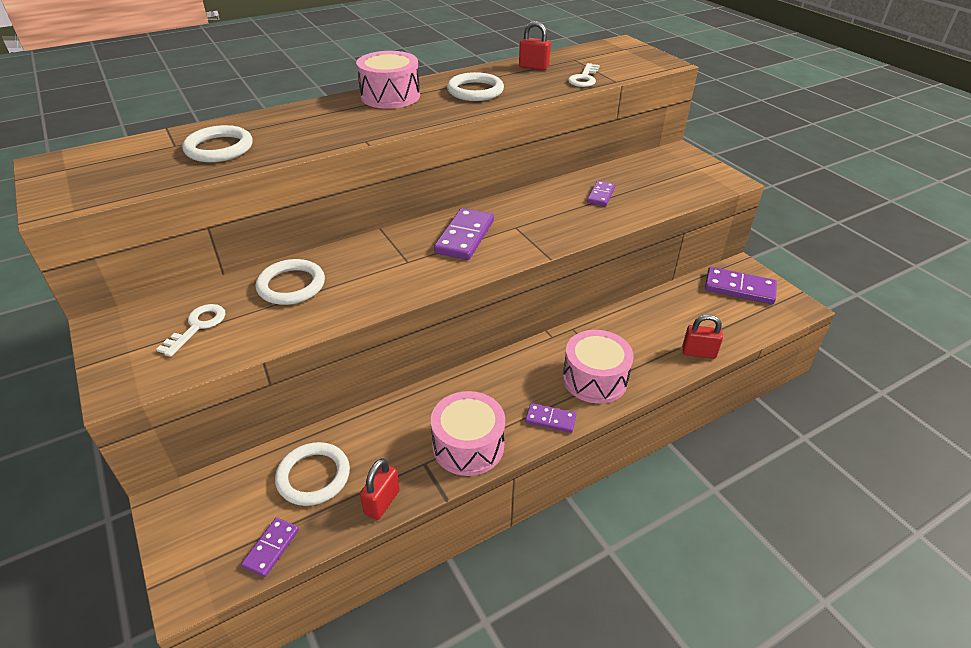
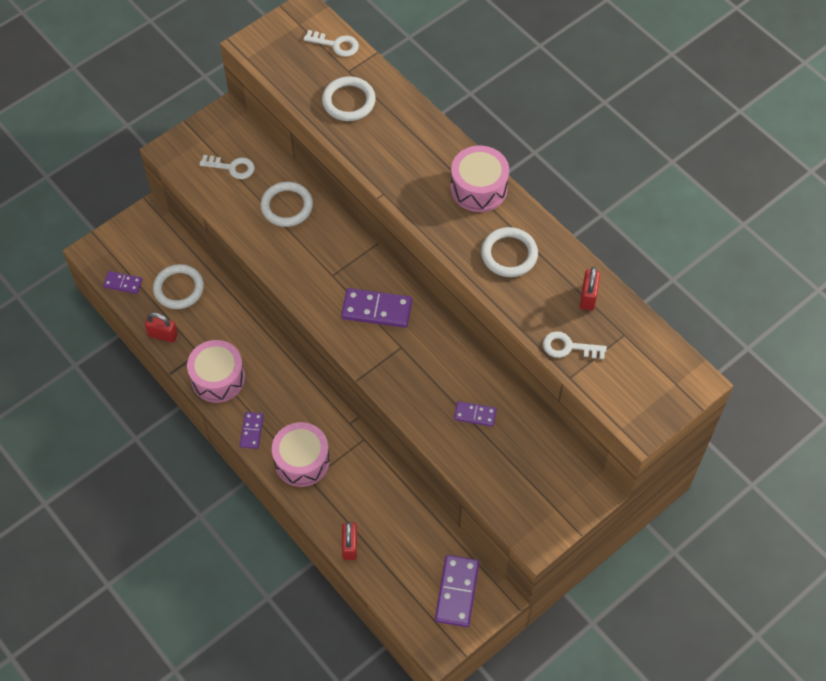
camera: 80 degrees right, 20 degrees up
none -> white key [303,30,359,57]

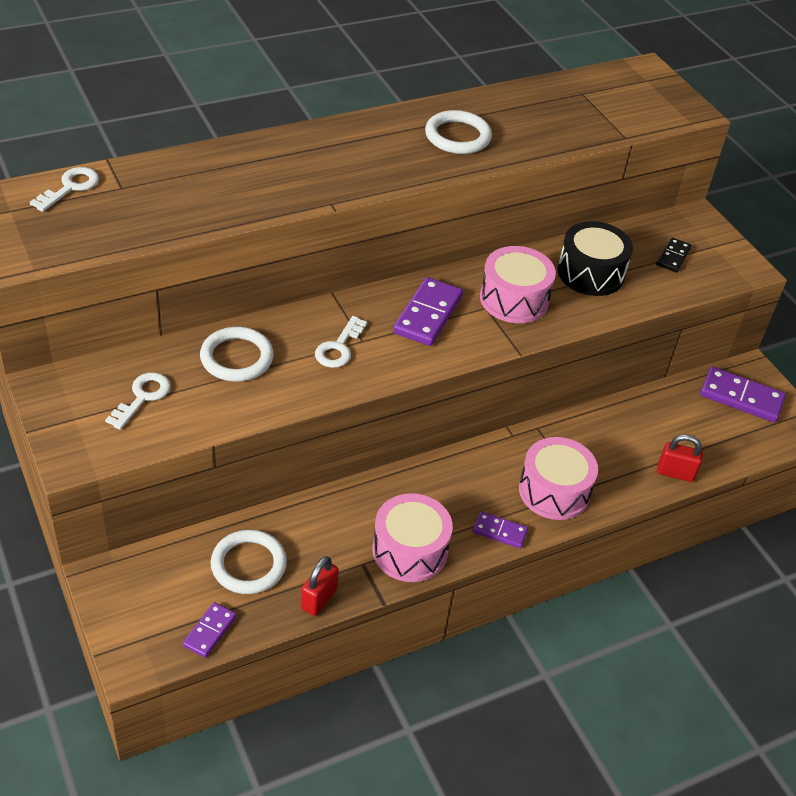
camera: 80 degrees left, 15 degrees down
white ring [322,76,376,121] -> none
pink drum [451,146,509,212] -> pink drum moved to [480,246,556,323]
purple domino [454,401,497,427] -> black drum [558,221,633,296]
white key [543,331,607,360] -> white key moved to [315,316,367,368]
red padlock [580,267,600,311] -> none
none -> black domino [656,237,692,273]

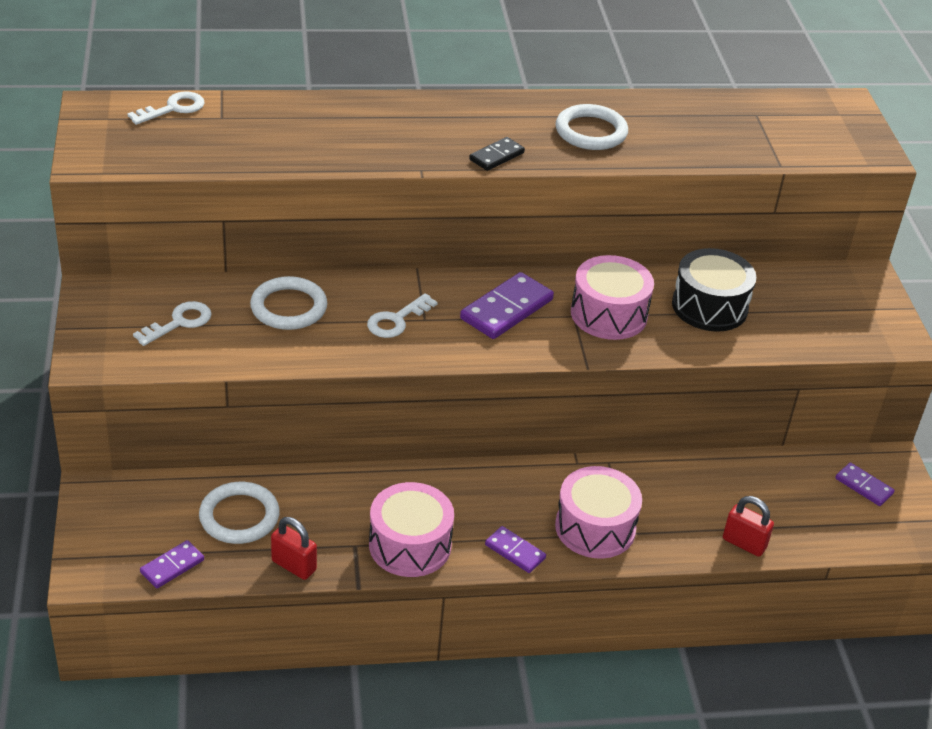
camera: 20 degrees right, 5 degrees down
red padlock [301,556,339,616] -> red padlock turned 75 degrees clockwise [271,517,317,580]
black domino [656,237,692,273] -> black domino moved to [469,137,525,171]
purple domino [700,367,786,423] -> purple domino [835,462,895,506], size x0.58

